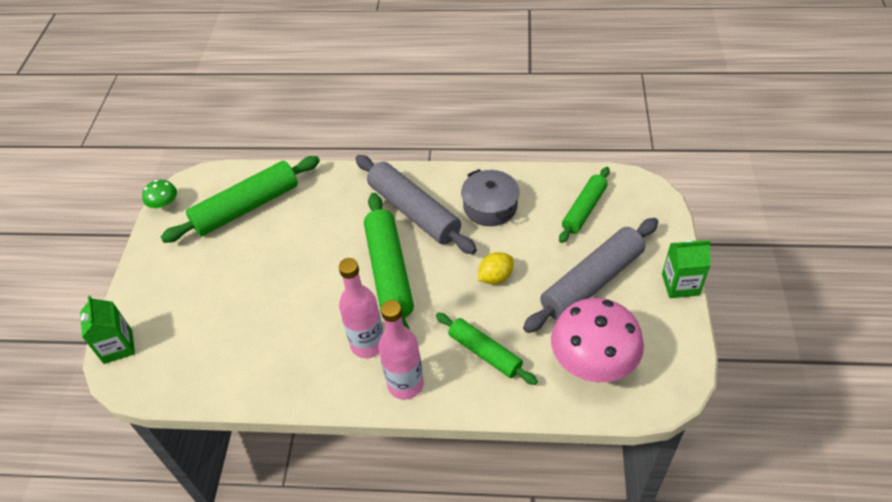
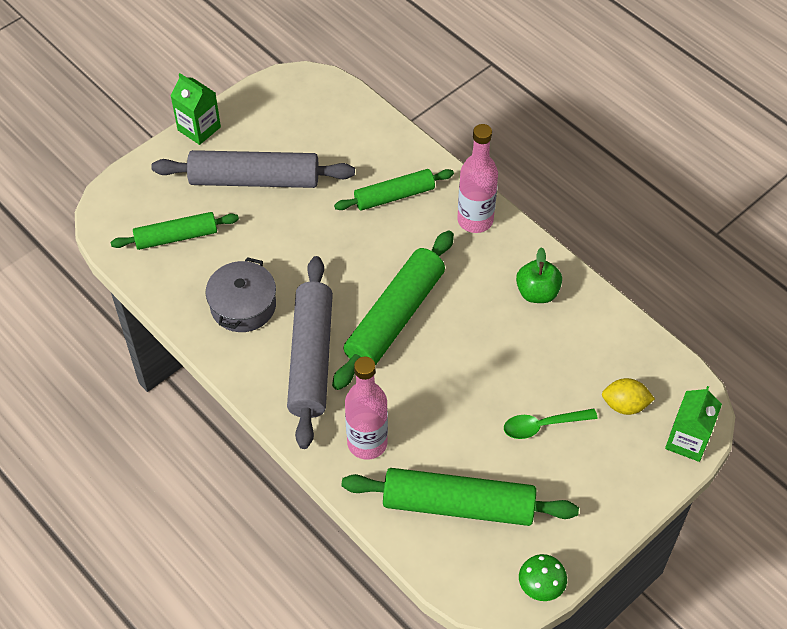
camera: 140 degrees left, 5 degrees up
pink bottle [339,258,383,358] -> pink bottle moved to [345,356,388,460]
green rolling pin [436,313,538,385] -> green rolling pin turned 75 degrees clockwise [334,169,454,211]
yellow lemon [478,252,514,284] -> yellow lemon moved to [602,378,655,415]
pink mushroom [551,298,644,382] -> none
none -> green spoon [504,409,598,439]
none -> green apple [516,247,562,303]

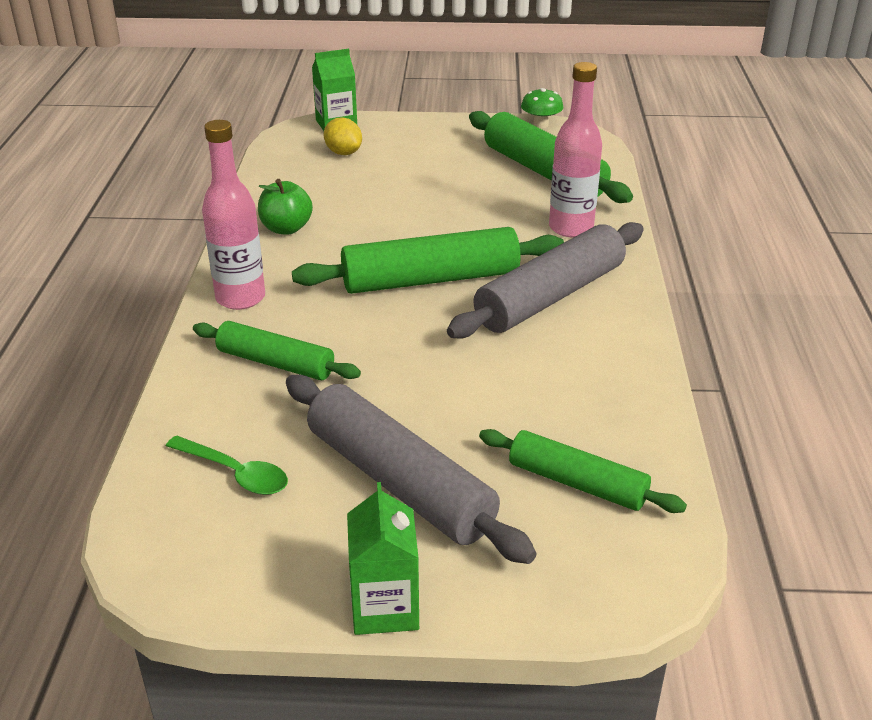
camera: 135 degrees left, 20 degrees down
grey pot [206,257,276,332] -> none
green spoon [504,409,598,439] -> green spoon moved to [166,435,288,495]

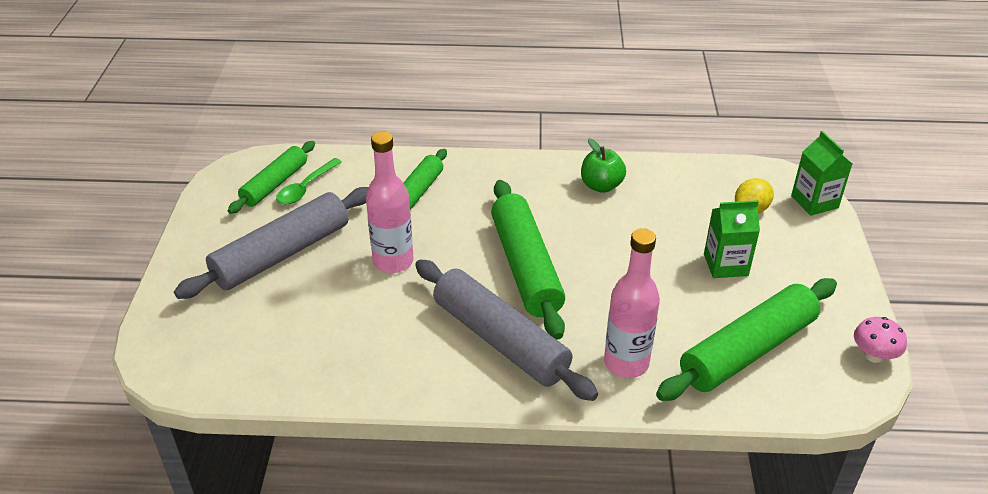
camera: 90 degrees right, 5 degrees up
pink bottle [202,120,265,310] -> pink bottle moved to [366,132,413,273]
green carton [347,482,419,635] -> green carton moved to [704,200,760,278]
green rolling pin [479,429,687,513] -> green rolling pin moved to [228,141,315,214]
green mushroom [521,88,563,128] -> pink mushroom [854,317,907,363]

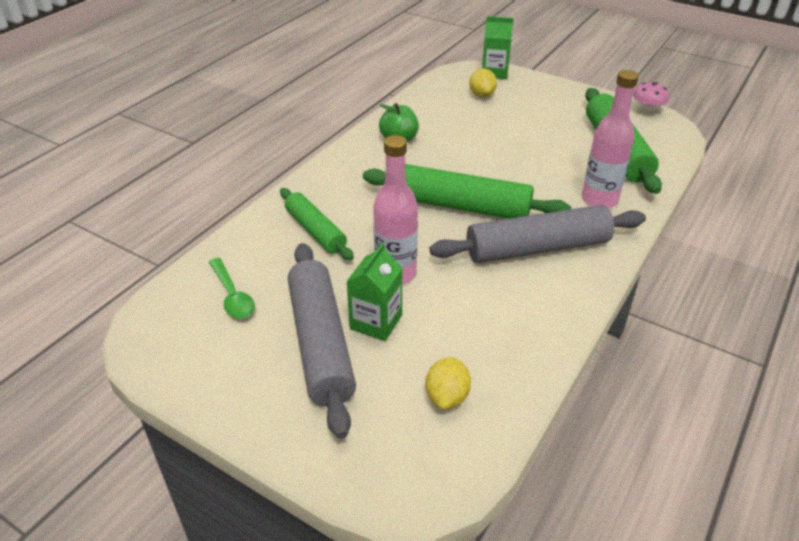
camera: 60 degrees left, 0 degrees up
green rolling pin [228,141,315,214] -> none
green carton [704,200,760,278] -> green carton moved to [346,243,402,341]
none -> yellow lemon [425,357,471,410]

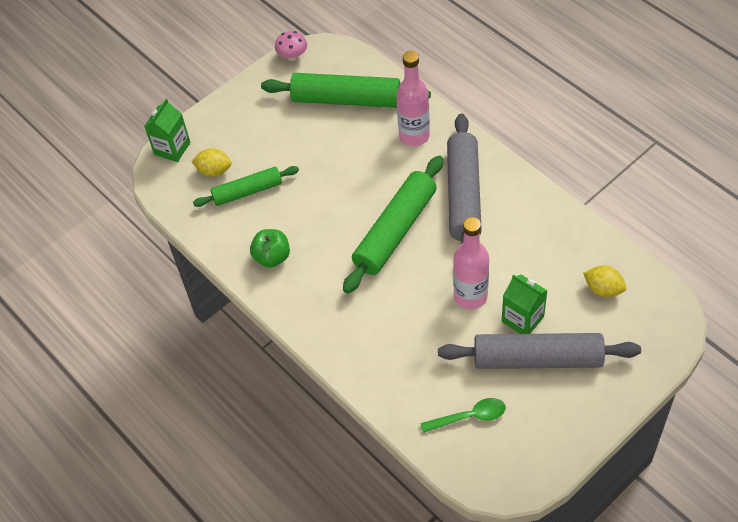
camera: 70 degrees left, 15 degrees up
green rolling pin [280,188,354,260] -> green rolling pin moved to [193,166,299,207]

